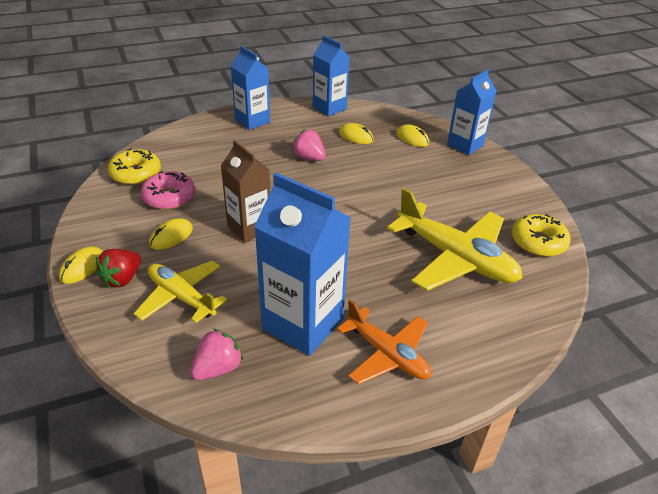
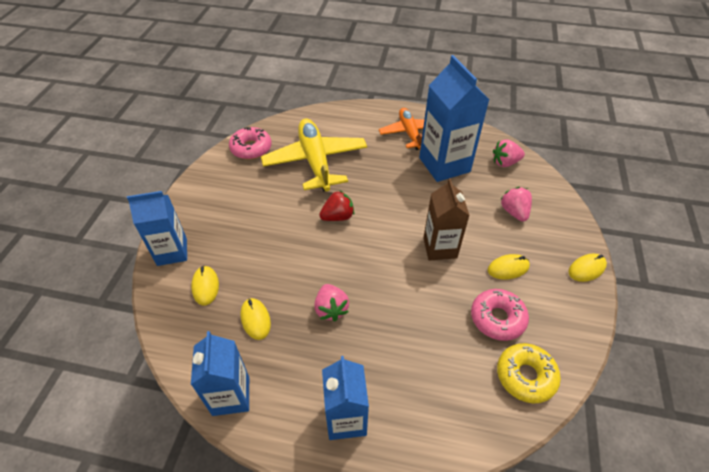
camera: 145 degrees left, 10 degrees up
red strawberry [96,249,141,288] -> red strawberry moved to [319,191,354,221]
yellow plane [134,261,227,323] -> pink strawberry [500,187,532,222]
yellow donut [512,214,571,257] -> pink donut [229,127,272,159]

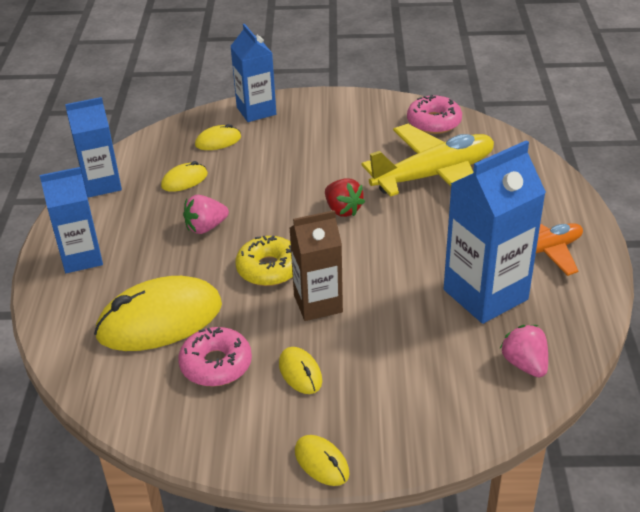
camera: 80 degrees right, 10 degrees down
yellow donut [497,343,561,404] -> yellow donut moved to [235,236,293,286]
pink strawberry [500,187,532,222] -> none
none -> yellow mouse [94,276,222,351]

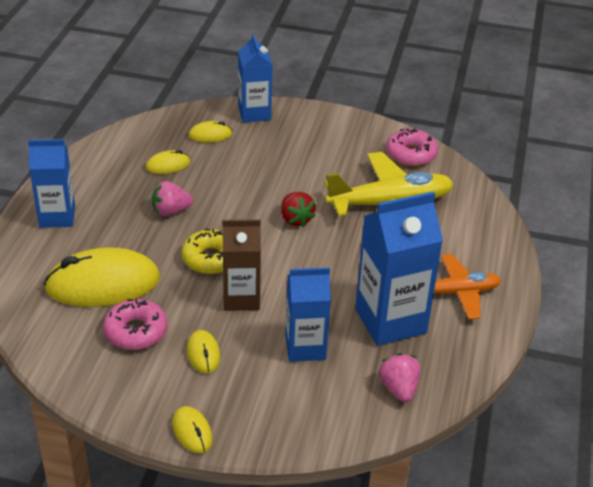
camera: 10 degrees right, 0 degrees up
blue carton [65,97,122,198] -> blue carton moved to [285,267,331,362]

